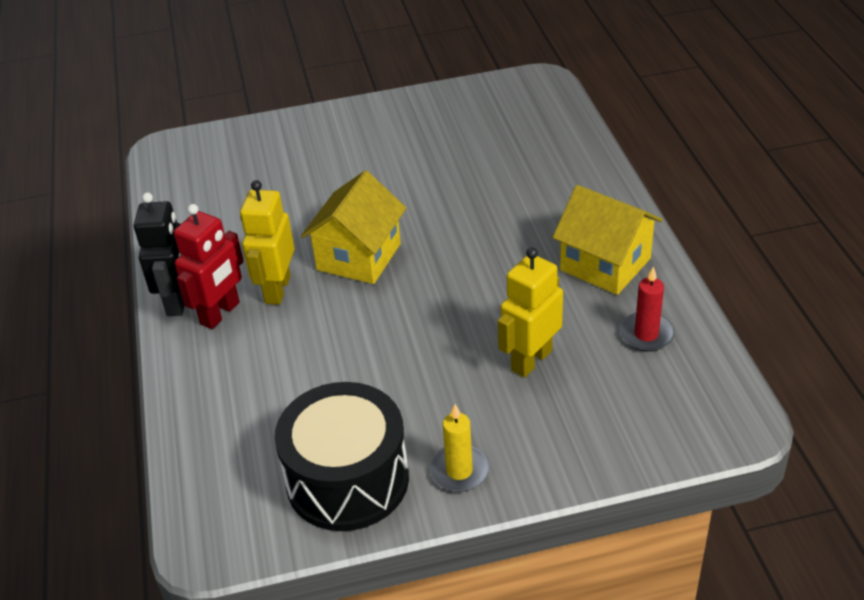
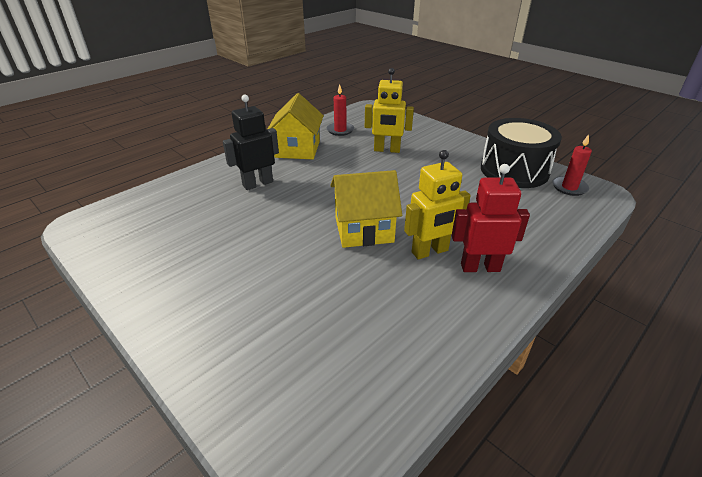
camera: 125 degrees left, 5 degrees down
black robot [134,192,185,316] -> black robot moved to [223,95,279,190]
yellow candle [429,404,490,492] -> none
none -> red candle [552,134,592,196]

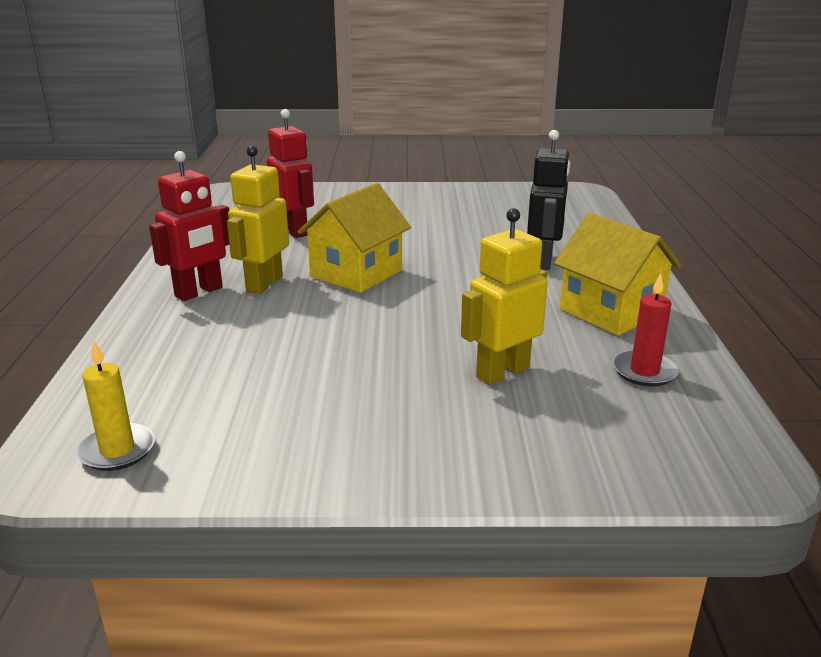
camera: 135 degrees right, 10 degrees down
black drum [481,118,562,188] -> none
red candle [552,134,592,196] -> yellow candle [76,341,155,471]
none -> red robot [267,109,314,238]

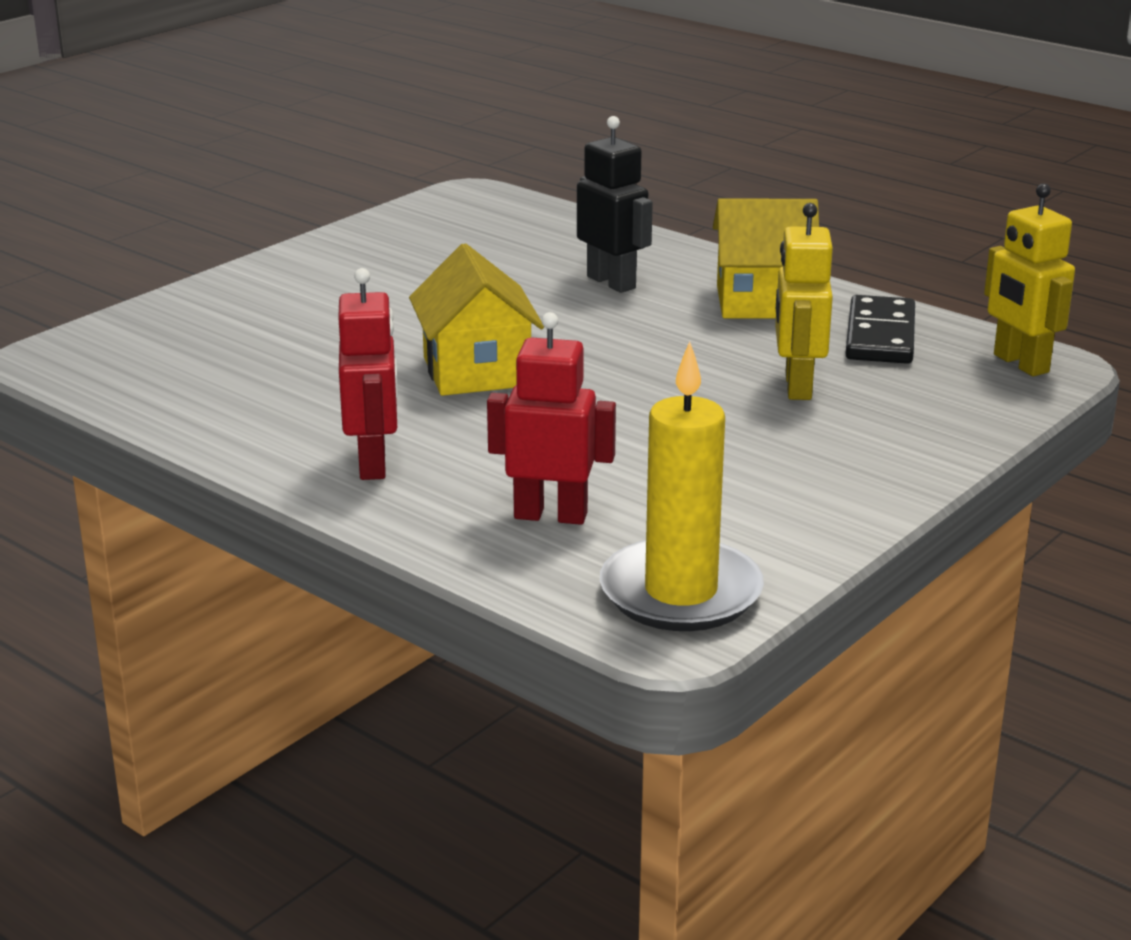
camera: 50 degrees left, 0 degrees up
yellow candle [76,341,155,471] -> yellow candle [600,341,764,631], size x1.85
yellow robot [227,145,289,294] -> yellow robot moved to [984,183,1075,376]
red robot [267,109,314,238] -> red robot moved to [487,312,616,525]
red candle [613,273,679,386] -> black domino [845,295,915,364]

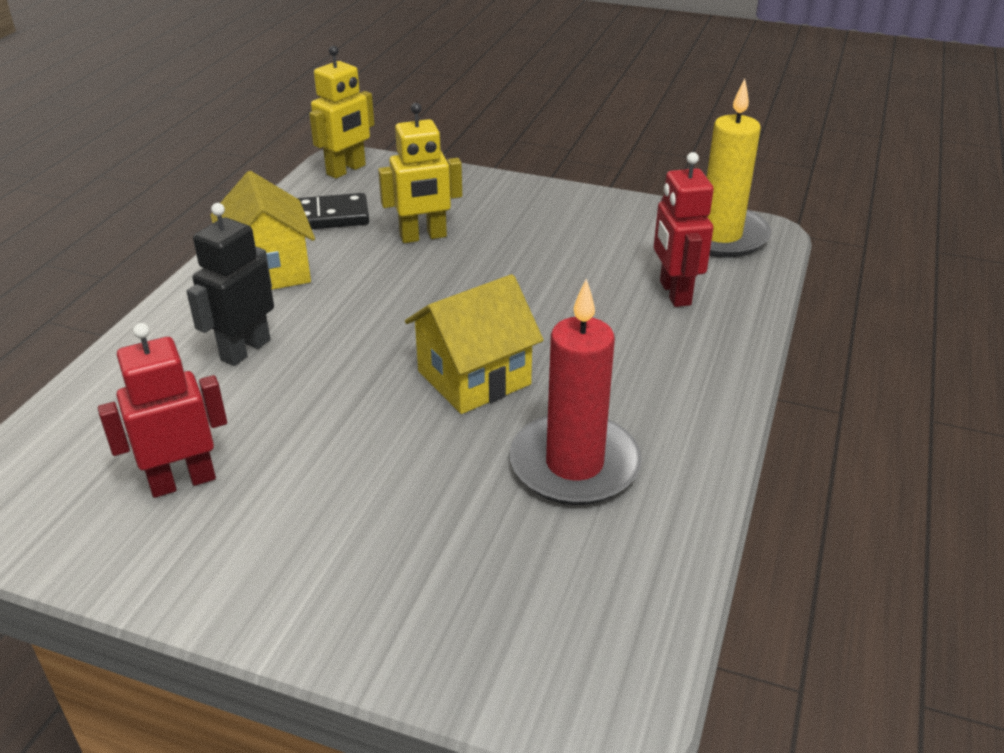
camera: 110 degrees left, 10 degrees up
red robot [338,268,398,480] -> red robot moved to [98,323,227,498]
none -> red candle [510,279,642,505]

